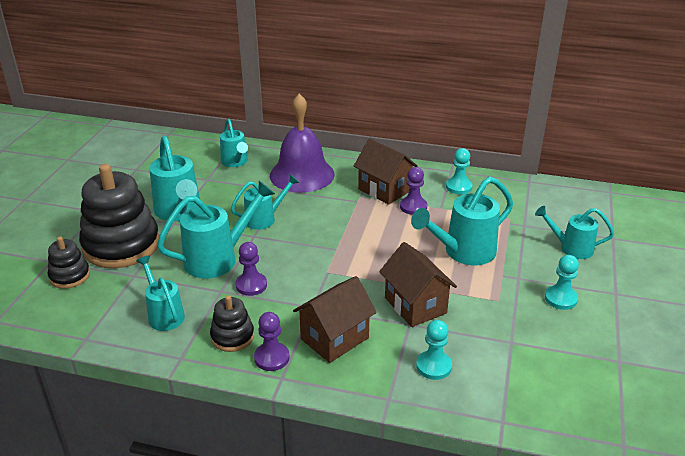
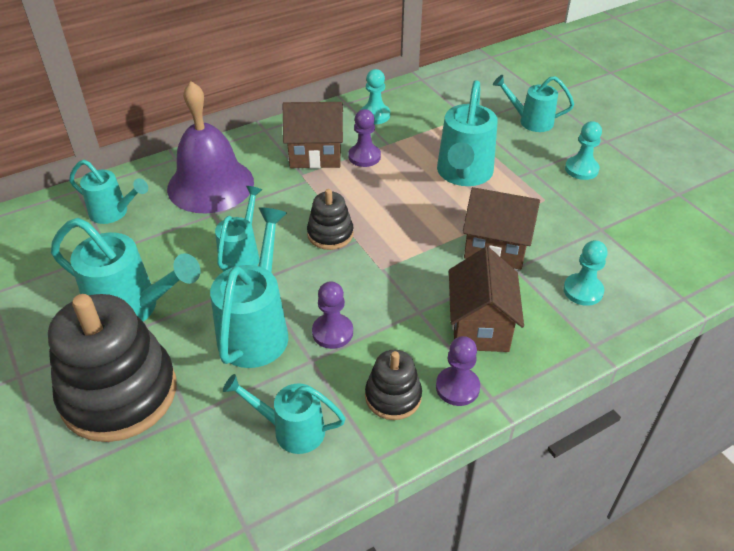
camera: 45 degrees left, 10 degrees up
black stacking toy [48,236,90,289] -> black stacking toy moved to [307,189,354,250]
turquoise watering can [535,206,614,259] -> turquoise watering can turned 45 degrees clockwise [493,75,574,132]

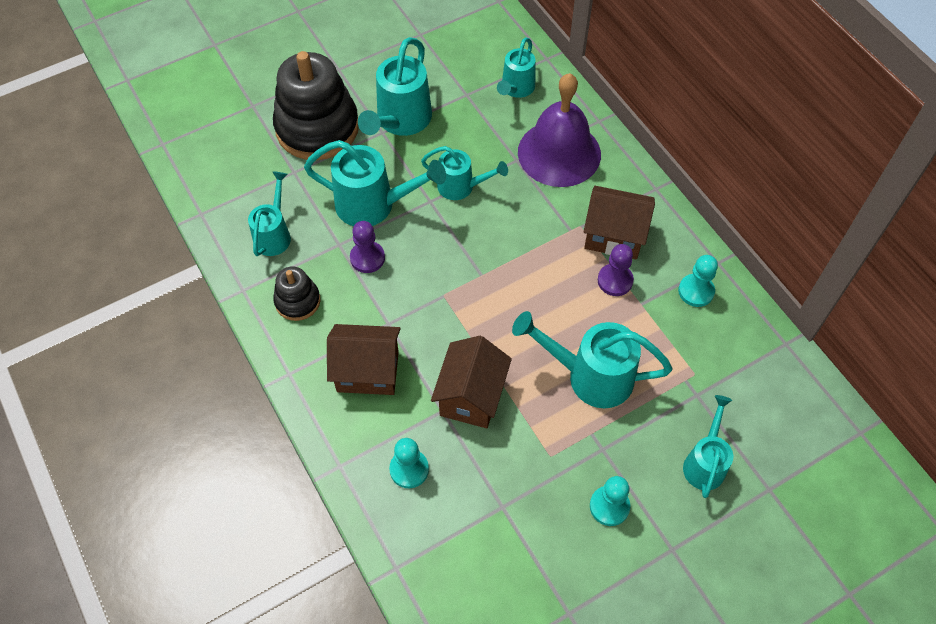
camera: 90 degrees right, 15 degrees up
brown house [283,102,343,169] -> brown house turned 75 degrees counterclockwise [584,186,655,259]
black stacking toy [307,189,354,250] -> none
purple pawn [436,336,480,406] -> none

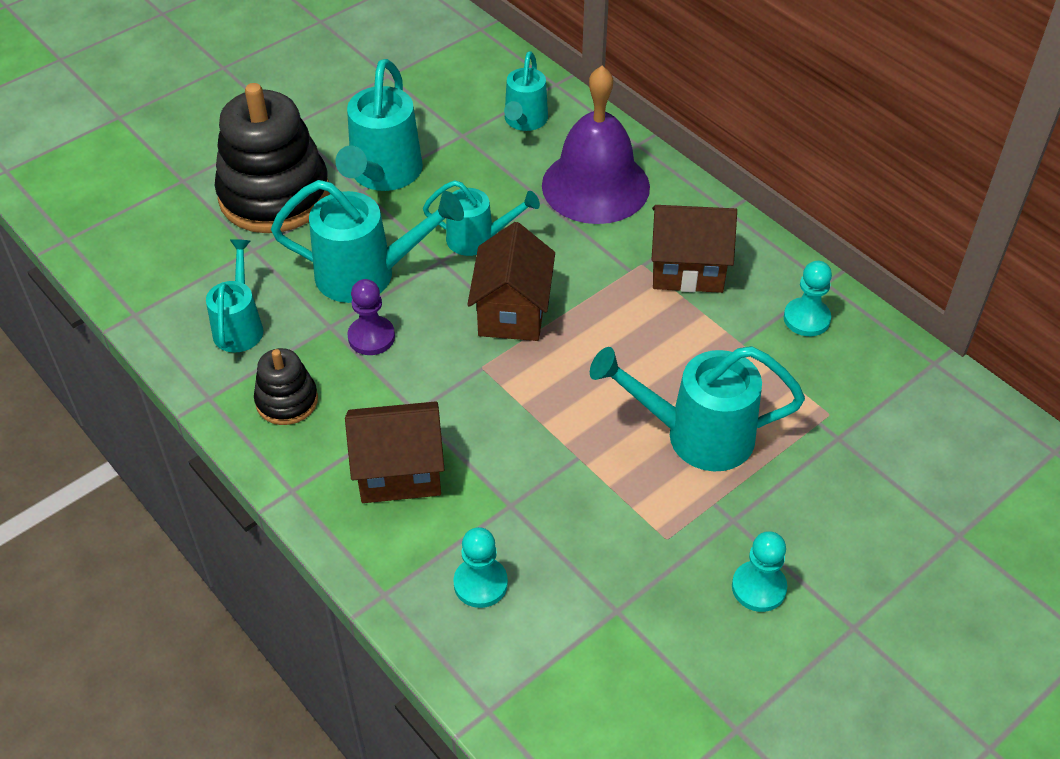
camera: 10 degrees left, 10 degrees down
brown house [431,336,512,428] -> brown house moved to [467,222,555,341]
purple pawn [598,244,634,296] -> none
turquoise watering can [683,395,733,498] -> none

